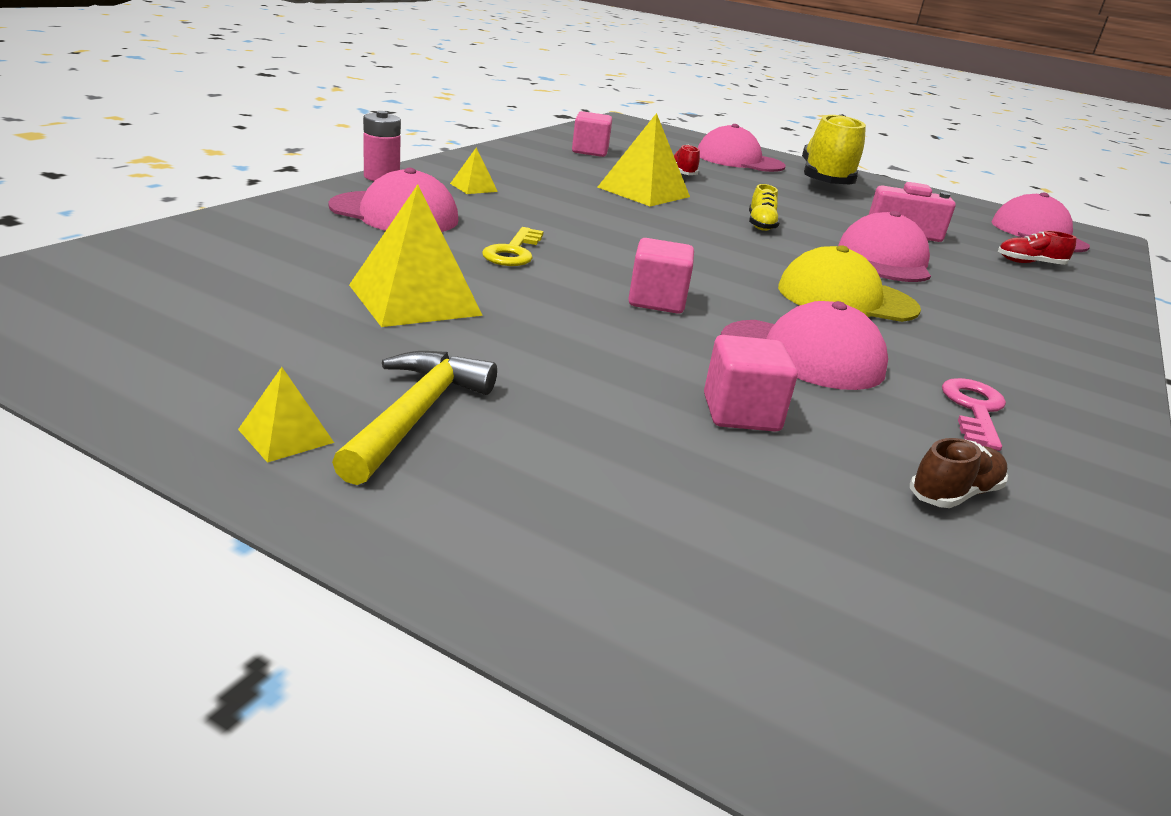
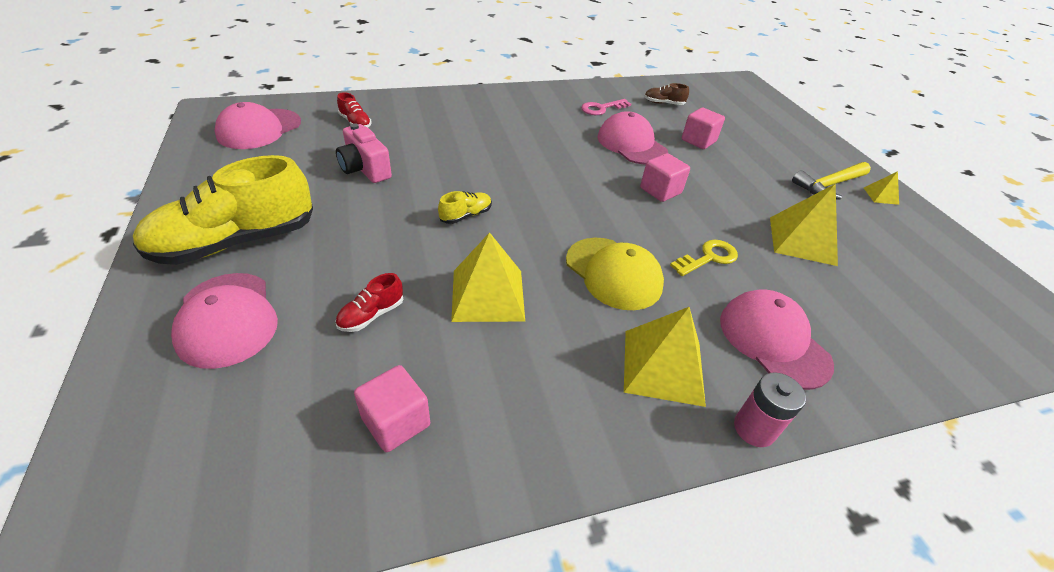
camera: 135 degrees left, 15 degrees up
yellow pyramid [450,148,498,194] -> yellow pyramid [624,307,706,407], size x2.05
yellow cap [778,245,921,322] -> yellow cap moved to [566,238,664,310]
pink cap [838,211,931,282] -> none

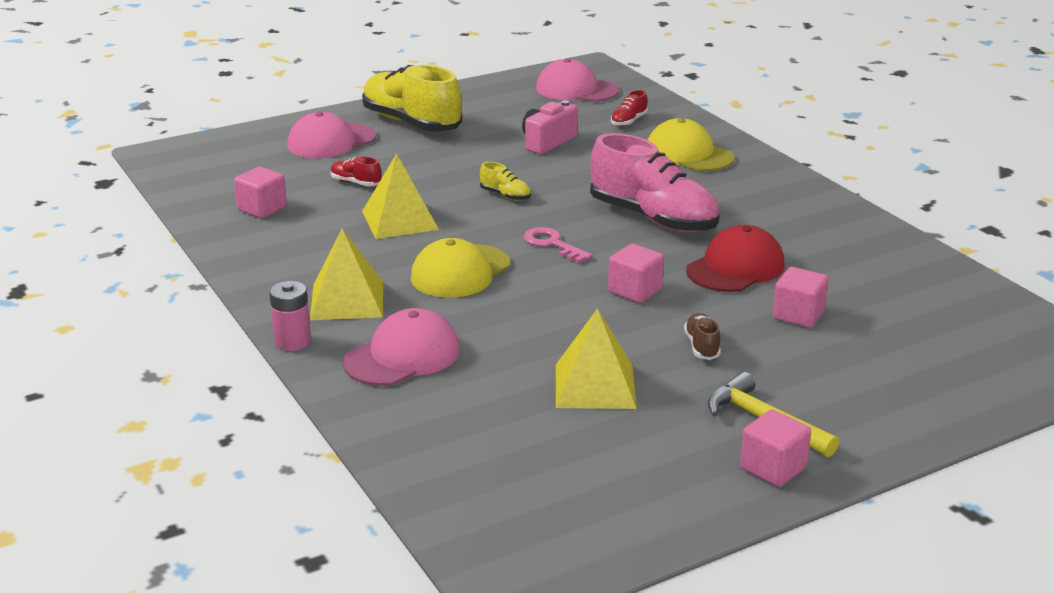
camera: 80 degrees right, 15 degrees down
pink key [581,99,631,115] -> pink key moved to [524,227,593,263]
pink cap [598,111,668,165] -> red cap [686,225,785,292]
brown shoe [644,83,689,105] -> brown shoe moved to [684,313,721,360]
yellow key [670,240,738,276] -> none
yellow pyramid [864,171,899,205] -> pink cube [740,410,811,487]
none -> pink shoe [590,133,720,233]
none -> yellow cap [648,118,734,171]

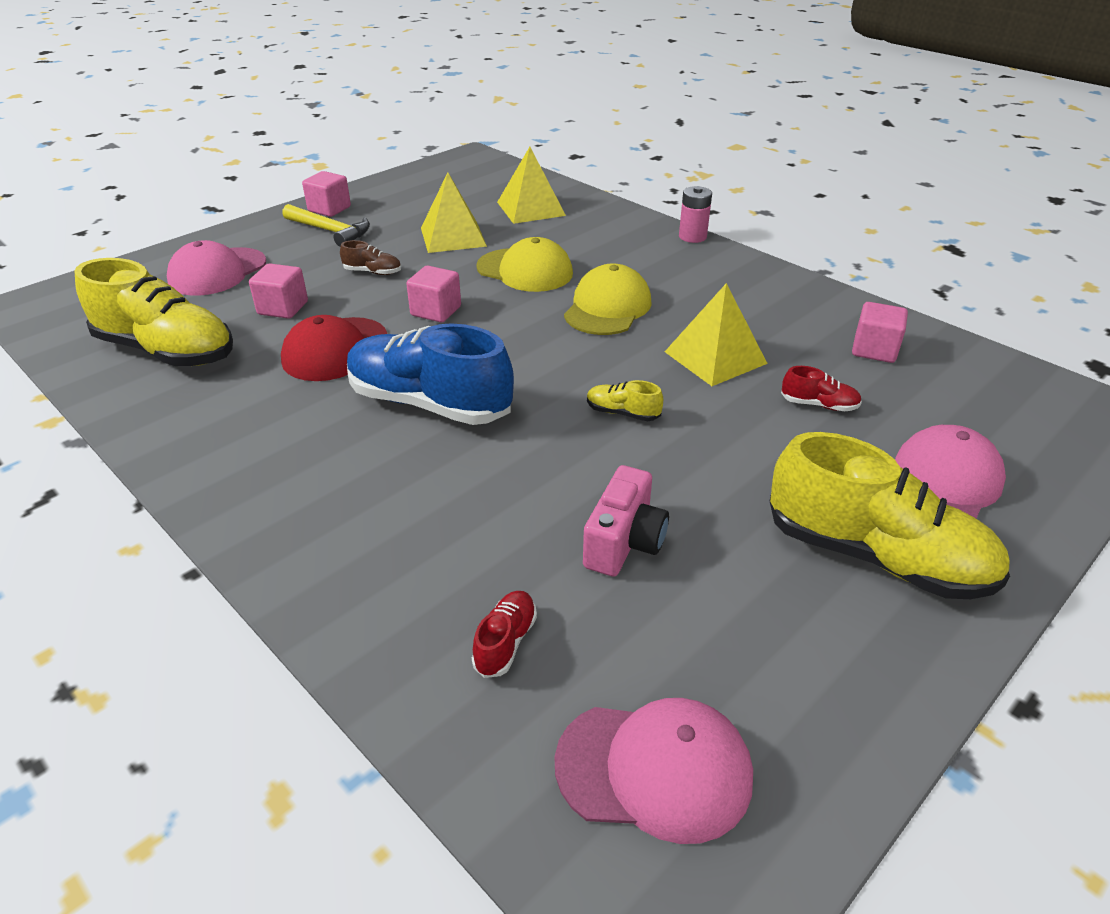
camera: 165 degrees right, 10 degrees up
yellow pyramid [310,229,383,320] -> yellow pyramid moved to [497,147,566,224]
pink cap [343,308,460,386] -> pink cap moved to [167,240,266,296]
pink key [524,227,593,263] -> none
pink shoe [590,133,720,233] -> blue shoe [347,324,514,425]
yellow cap [648,118,734,171] -> yellow cap moved to [476,237,573,292]
brown shoe [684,313,721,360] -> brown shoe turned 60 degrees counterclockwise [340,240,401,275]
none -> yellow shoe [74,258,233,366]

